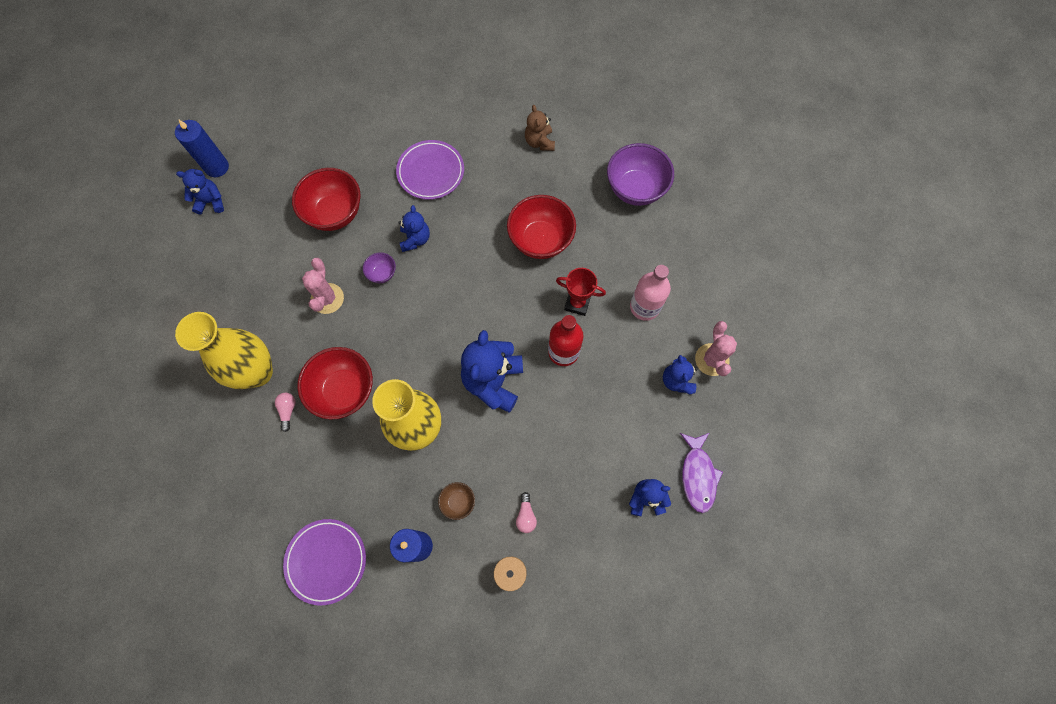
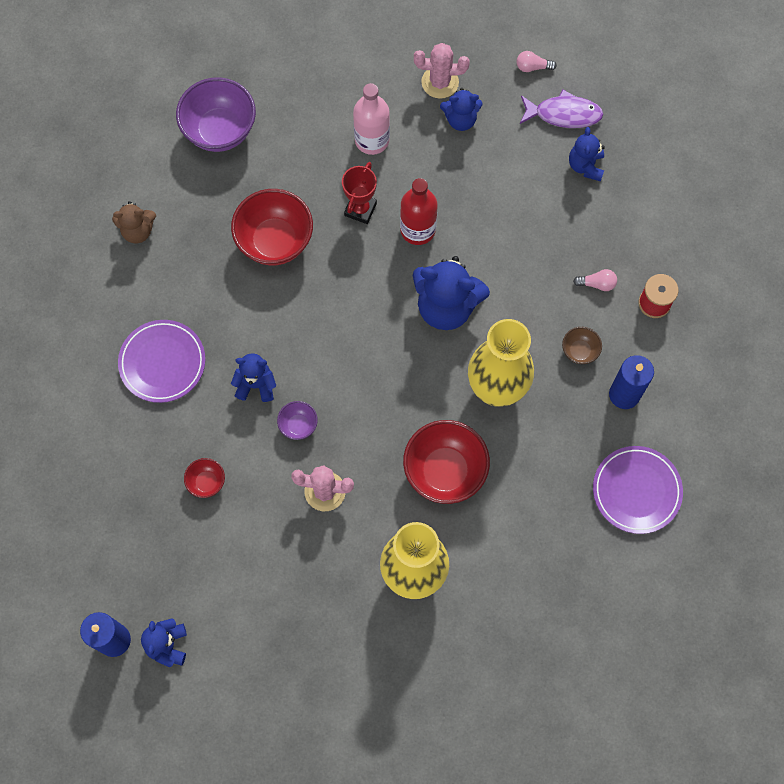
camera: 85 degrees left, 0 degrees up
pink light bulb [275,393,296,432] -> pink light bulb moved to [516,51,557,72]
red bowl [292,168,361,231] -> red bowl [184,458,225,498], size x0.48

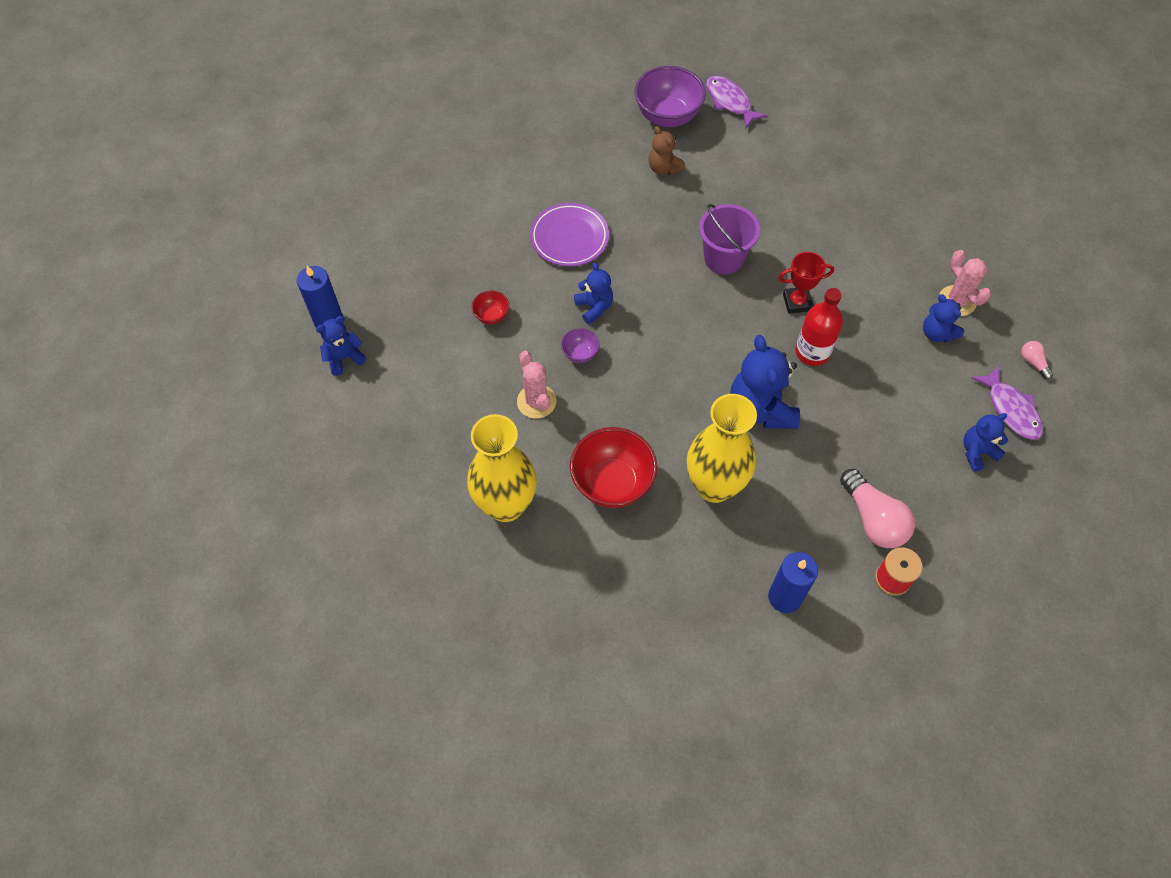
camera: 60 degrees right, 10 degrees down
purple bowl [176,77,256,152] -> purple bowl moved to [635,66,706,127]
red bowl [231,189,313,265] -> purple bucket [699,204,760,275]
pink bottle [353,83,390,155] -> none
brown bowl [562,327,602,364] -> none
pink light bulb [573,269,617,291] -> pink light bulb [840,469,915,548], size x2.09
purple plate [593,446,683,534] -> none
none -> purple fish [706,76,767,129]

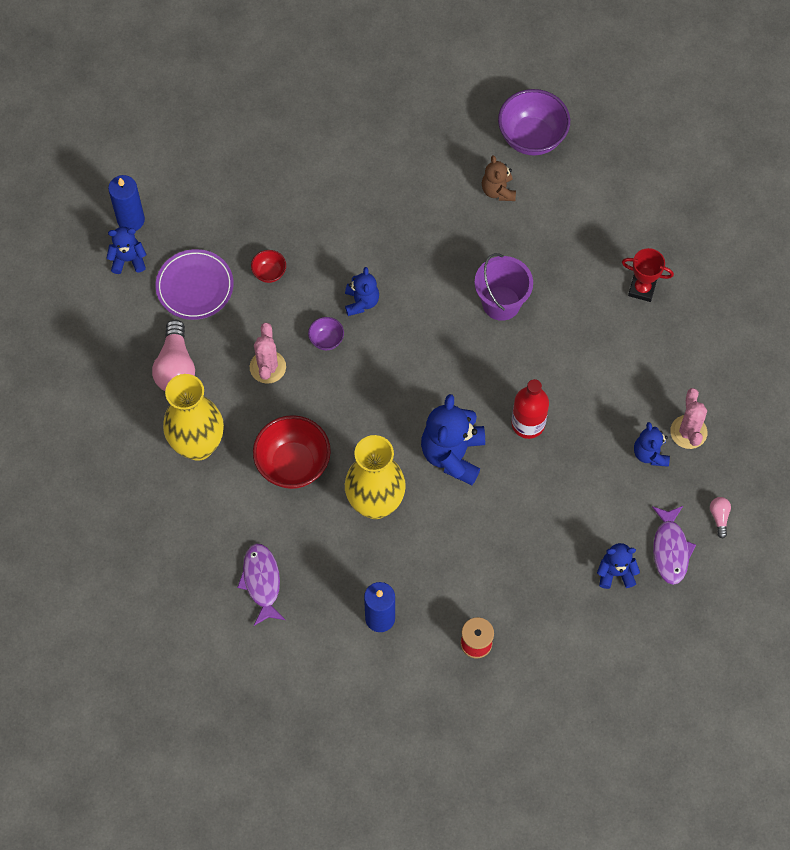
camera: 25 degrees right, 5 degrees up
purple plate [530,203,609,266] -> purple plate moved to [155,249,234,320]
purple fish [706,76,767,129] -> purple fish moved to [237,544,285,626]
red trophy [778,252,834,314] -> red trophy moved to [622,248,674,302]
pink light bulb [840,469,915,548] -> pink light bulb moved to [152,320,195,391]

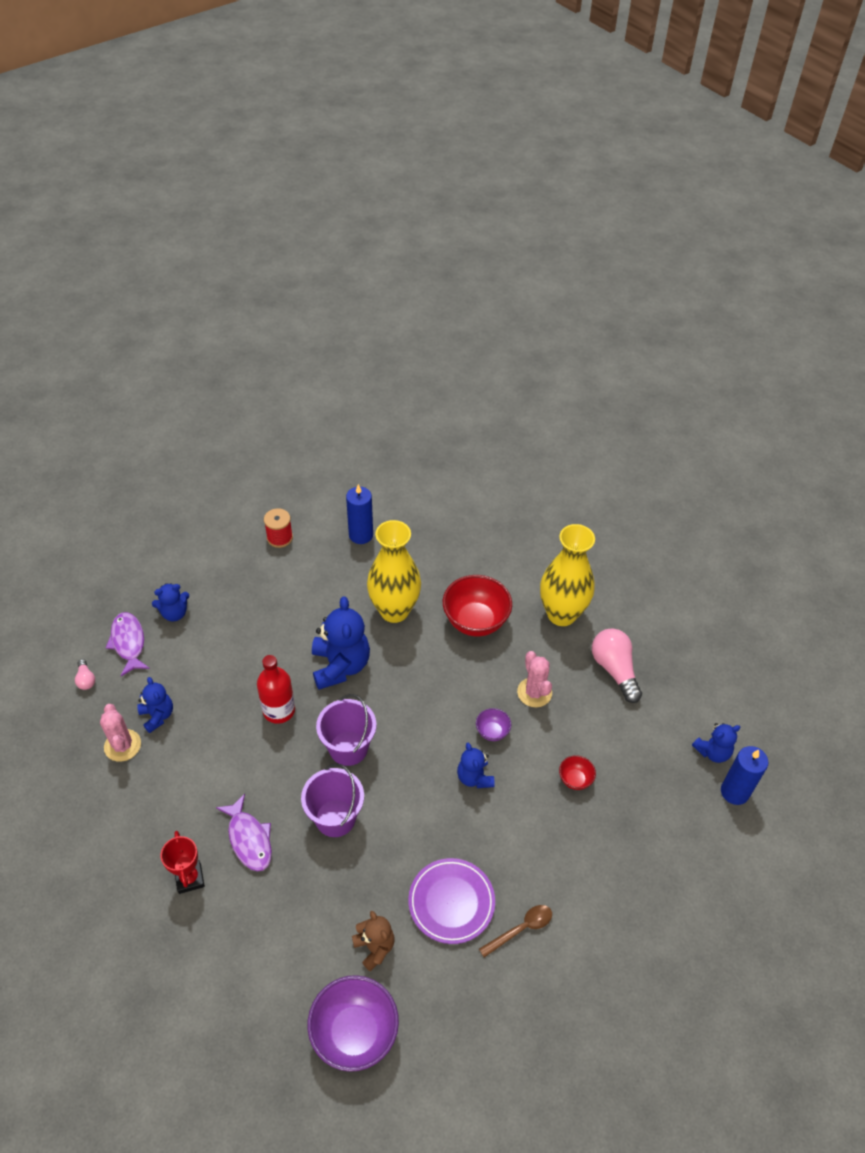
camera: 160 degrees right, 15 degrees down
purple plate [155,249,234,320] -> purple plate moved to [408,858,495,944]
purple fish [237,544,285,626] -> purple fish moved to [216,794,272,871]
red trophy [622,248,674,302] -> red trophy turned 75 degrees clockwise [161,831,205,894]
none -> purple bucket [316,694,377,766]
none -> brown spoon [479,905,552,957]

